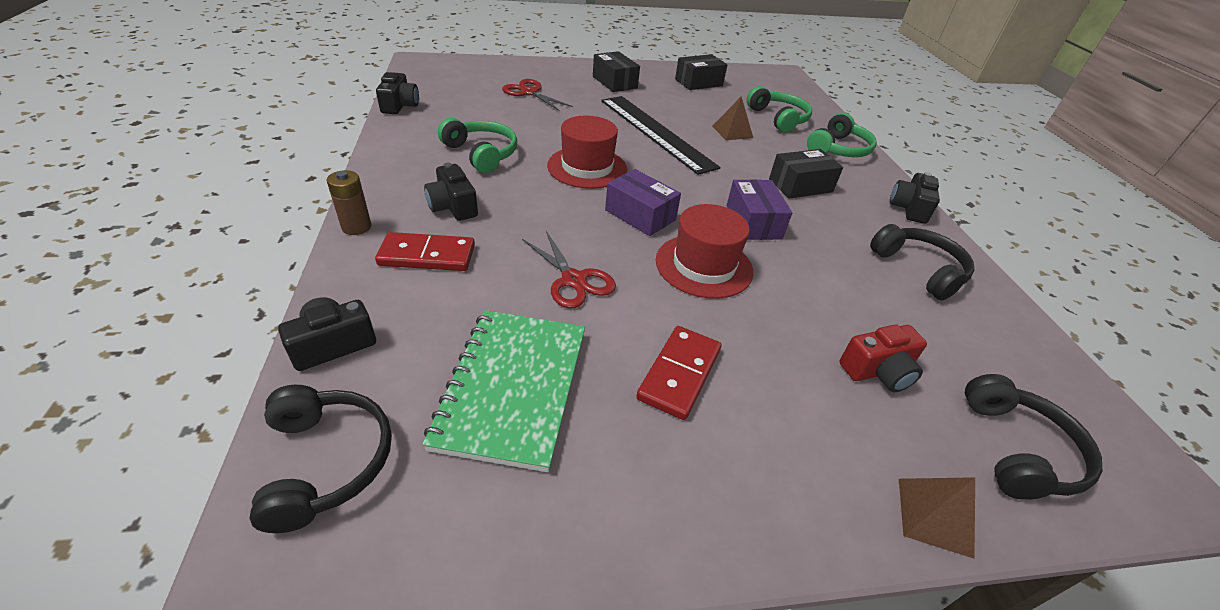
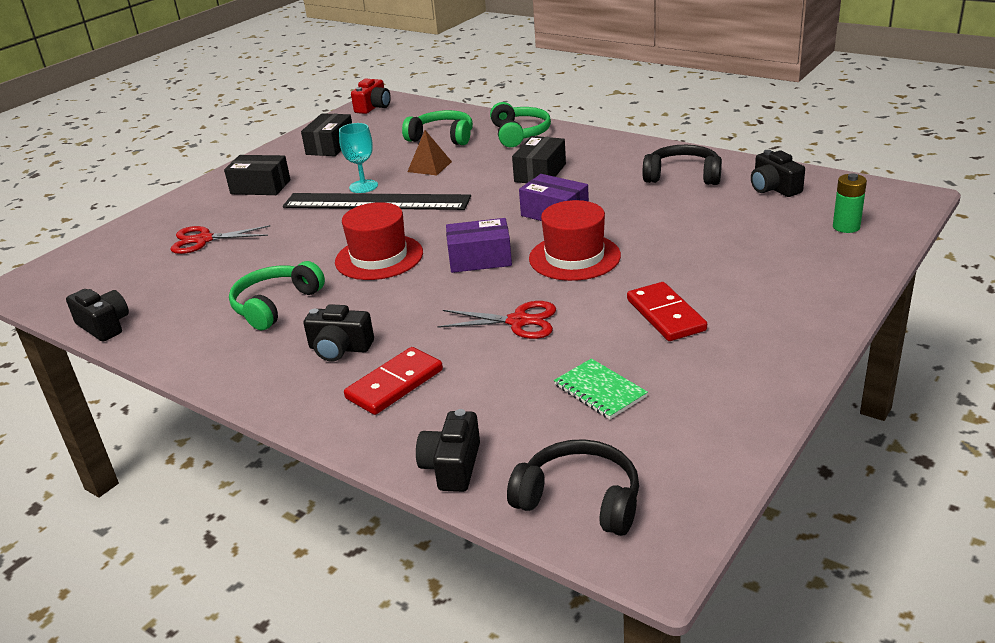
camera: 40 degrees left, 10 degrees down
brown battery [326,170,371,235] -> none
green notebook [422,310,585,472] -> green notebook [554,358,648,419], size x0.52
green headphones [438,118,517,173] -> green headphones turned 60 degrees counterclockwise [229,261,325,330]
red camera [839,324,927,392] -> red camera moved to [351,79,391,114]
black camera [890,172,940,224] -> black camera moved to [751,150,805,197]
brown pyramid [899,477,975,559] -> none
black headphones [965,374,1102,500] -> green battery [833,173,867,233]
none -> turquoise goblet [339,123,378,193]

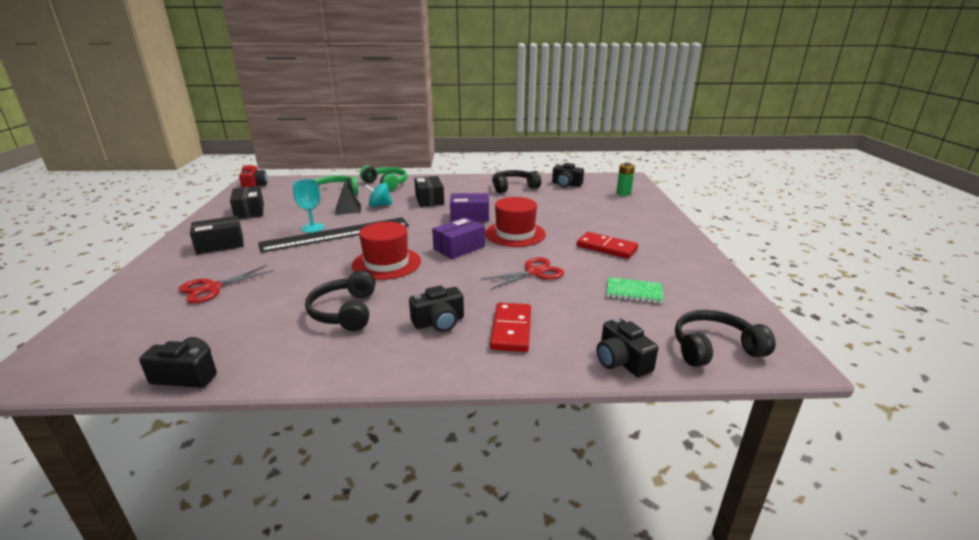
camera: 40 degrees left, 5 degrees down
green headphones [229,261,325,330] -> black headphones [305,270,375,331]
brown pyramid [407,130,452,175] -> black pyramid [335,182,361,215]
none -> turquoise spinning top [364,183,392,207]

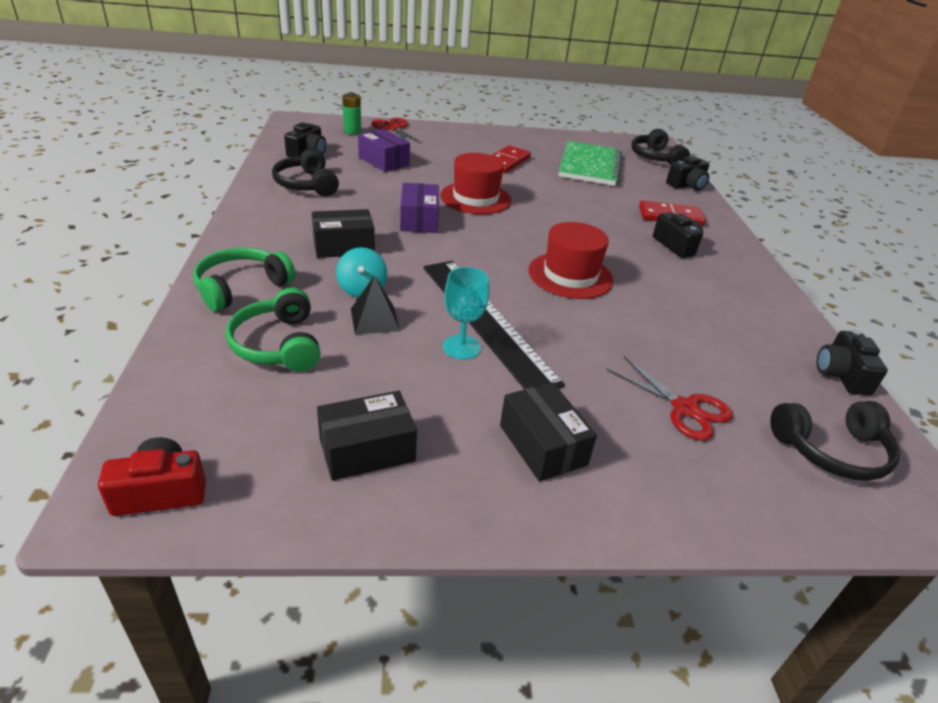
camera: 95 degrees left, 10 degrees up
black headphones [305,270,375,331] -> black headphones moved to [770,401,900,481]
purple box [432,217,485,259] -> purple box moved to [358,129,410,172]
red scissors [481,257,564,290] -> red scissors moved to [371,118,422,143]
green notebook [607,277,664,304] -> green notebook [558,141,622,186], size x1.92

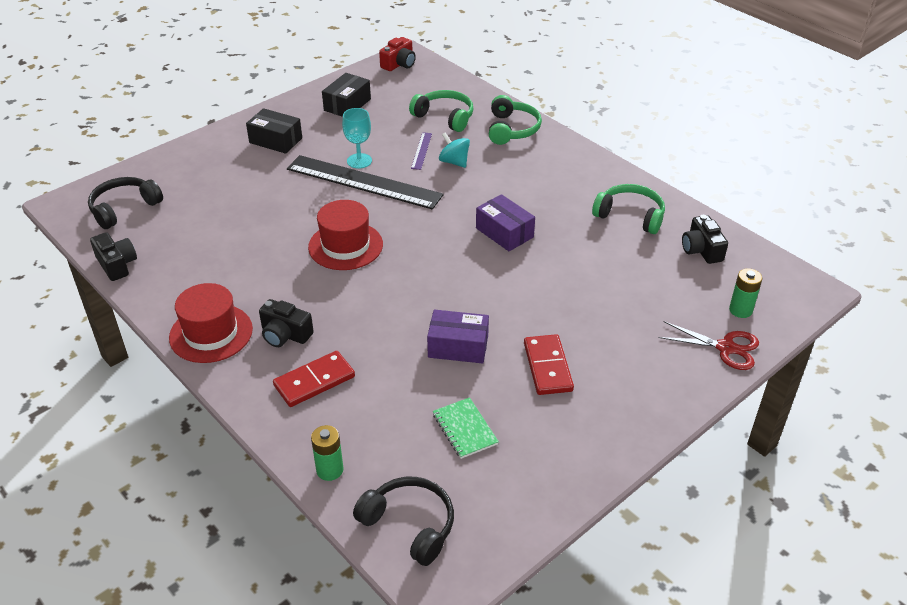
camera: 145 degrees right, 5 degrees up
black headphones [272,148,339,196] -> green headphones [592,184,665,234]
black box [312,209,375,258] -> none
black pyramid [351,275,400,335] -> purple ruler [411,132,432,170]
purple box [358,129,410,172] -> purple box moved to [427,310,489,364]
red hat [440,153,511,214] -> red hat moved to [169,283,253,363]
green notebook [558,141,622,186] -> green notebook [433,397,499,459], size x0.52
red scissors [606,356,733,441] -> none
black camera [666,156,709,191] -> green battery [311,425,343,481]

